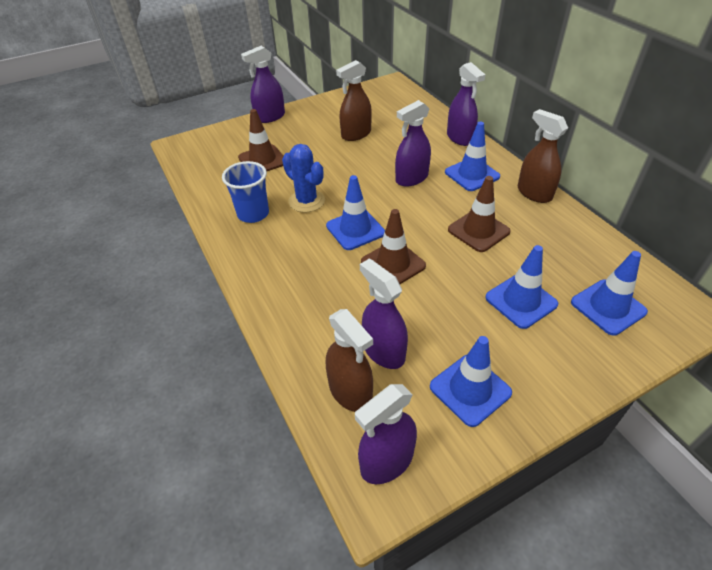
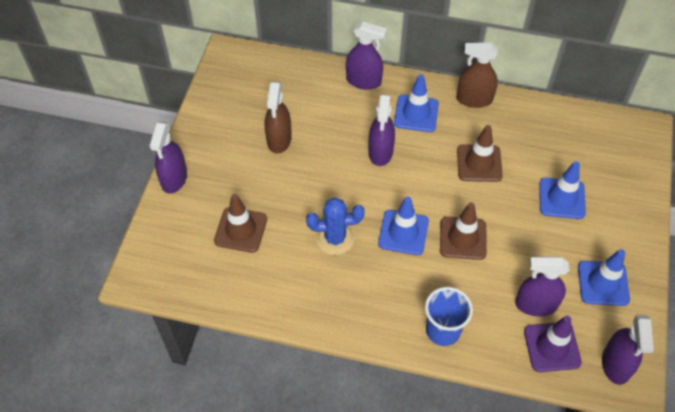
camera: 50 degrees left, 10 degrees up
blue cup [222,161,269,223] -> blue cup moved to [425,287,473,346]
brown spray bottle [326,309,373,412] -> purple traffic cone [524,316,582,372]
blue traffic cone [571,251,648,336] -> none

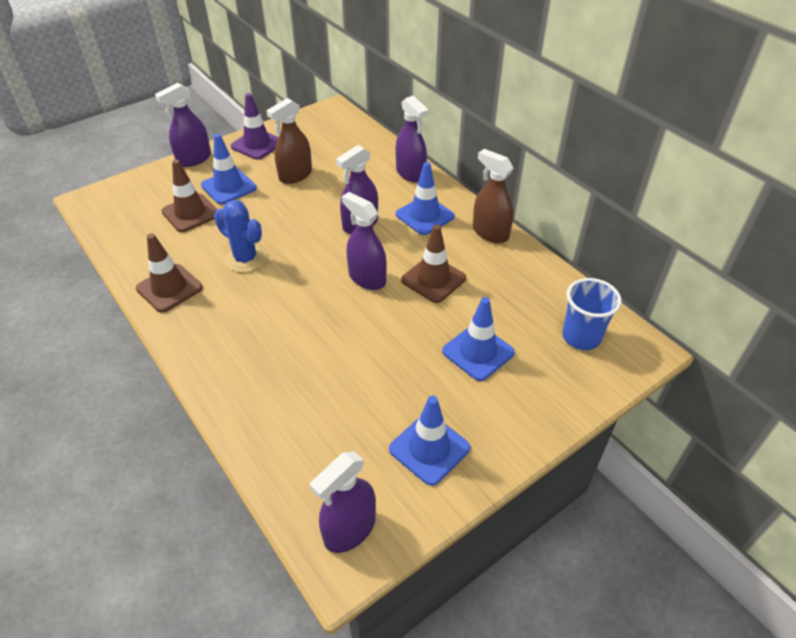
camera: 40 degrees right, 10 degrees down
blue traffic cone [378,196,429,255] -> blue traffic cone moved to [201,134,257,204]
blue cup [425,287,473,346] -> blue cup moved to [562,278,621,350]
brown traffic cone [440,202,487,260] -> brown traffic cone moved to [136,233,203,313]
purple spray bottle [515,257,570,317] -> purple spray bottle moved to [342,192,387,290]
purple traffic cone [524,316,582,372] -> purple traffic cone moved to [231,93,279,160]

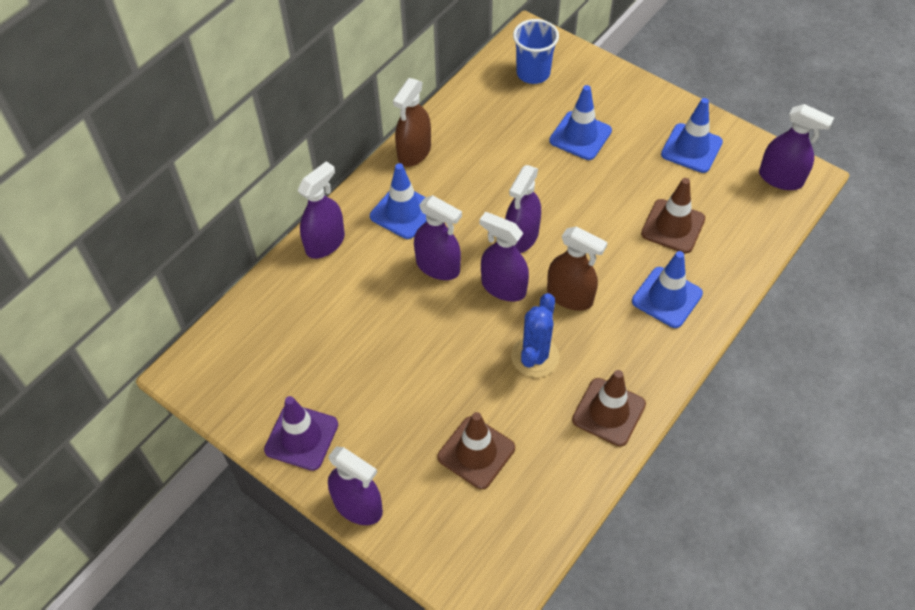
camera: 105 degrees left, 10 degrees up
blue traffic cone [201,134,257,204] -> blue traffic cone moved to [632,251,703,328]
brown spray bottle [266,98,312,184] -> brown spray bottle moved to [547,226,608,311]
brown traffic cone [401,224,466,303] -> brown traffic cone moved to [641,178,705,253]
none -> purple spray bottle [479,212,529,301]

